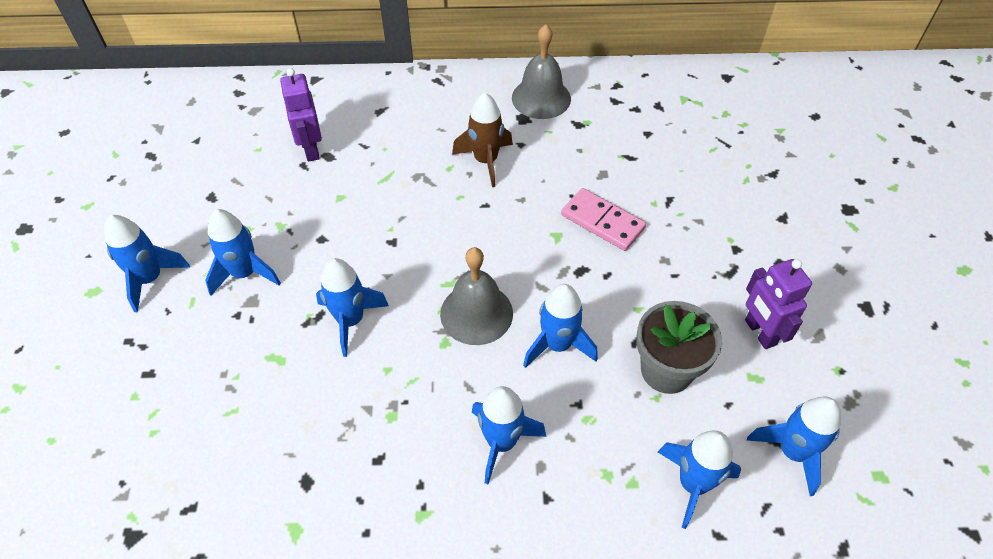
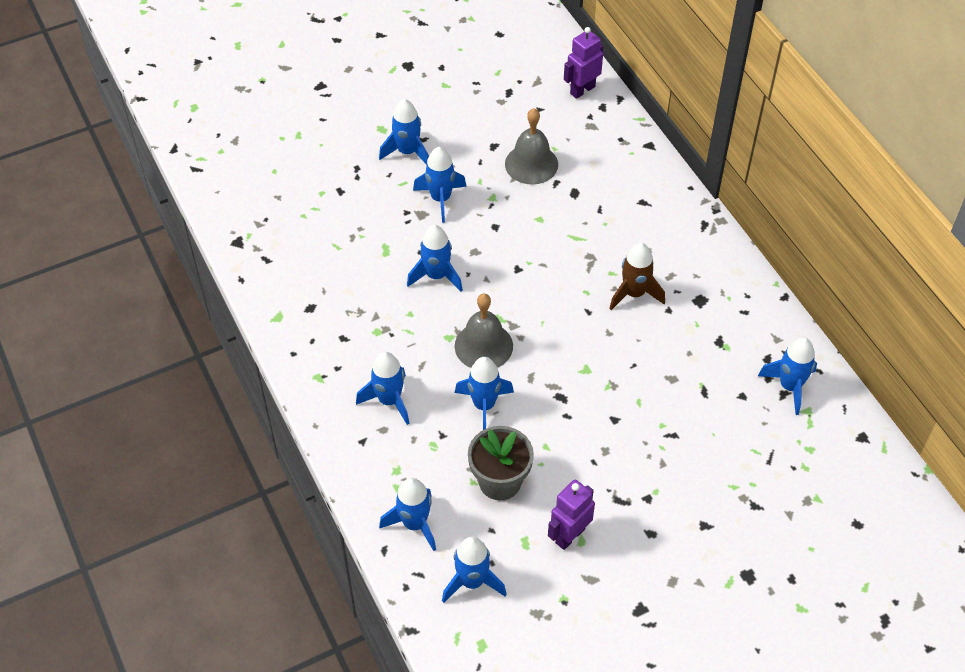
camera: 65 degrees right, 0 degrees up
purple robot [280,68,322,161] -> purple robot moved to [564,27,603,99]
grey bell [512,24,571,119] -> grey bell moved to [505,108,558,185]
pink domino [561,188,646,251] -> none
none -> blue rocket [758,337,817,415]

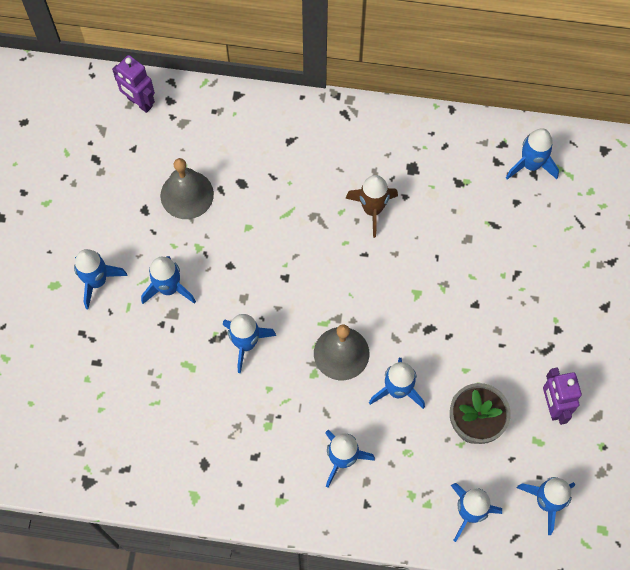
camera: 55 degrees left, 15 degrees up
purple robot [564,27,603,99] -> purple robot turned 45 degrees counterclockwise [112,55,155,113]

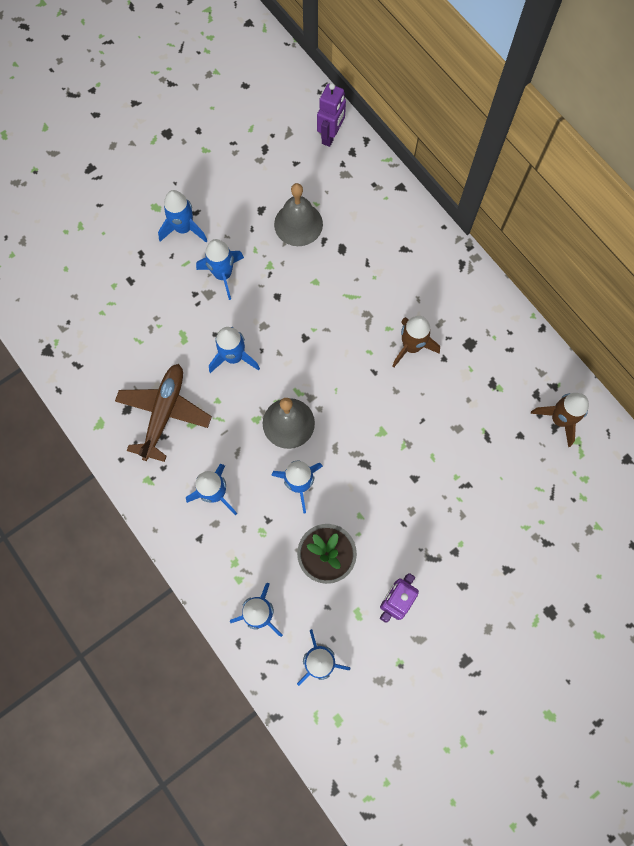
camera: 45 degrees right, 5 degrees up
purple robot [112,55,155,113] -> purple robot turned 150 degrees counterclockwise [317,83,346,147]
blue rocket [506,128,559,179] -> brown rocket [531,393,589,447]
none -> brown plane [115,364,212,462]

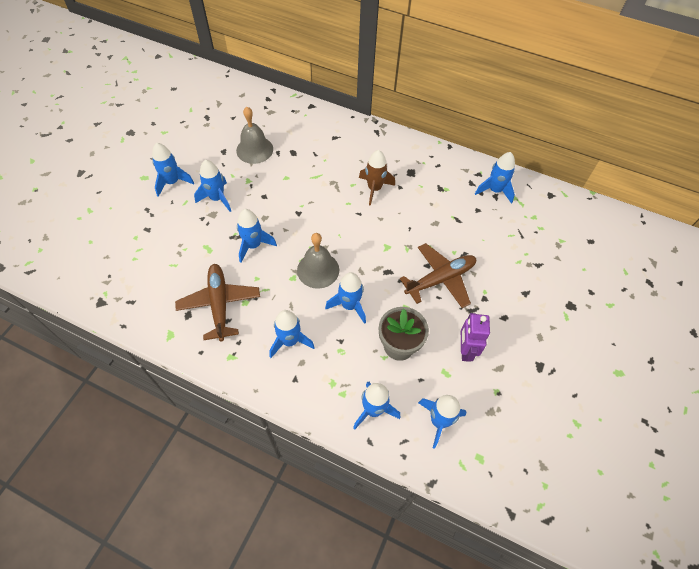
camera: 30 degrees left, 15 degrees down
purple robot [317,83,346,147] -> none
brown rocket [531,393,589,447] -> blue rocket [475,152,515,204]
none -> brown plane [400,243,476,308]

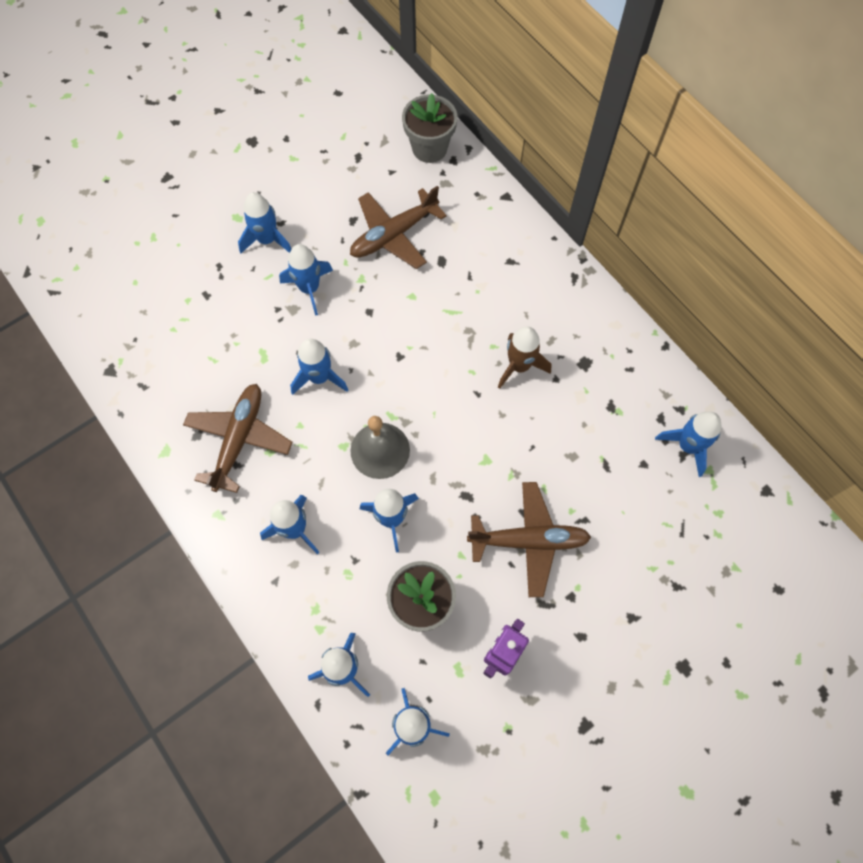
camera: 30 degrees right, 10 degrees up
grey bell [236,107,273,164] -> brown plane [350,186,447,269]
none -> grey flower pot [402,93,457,163]

